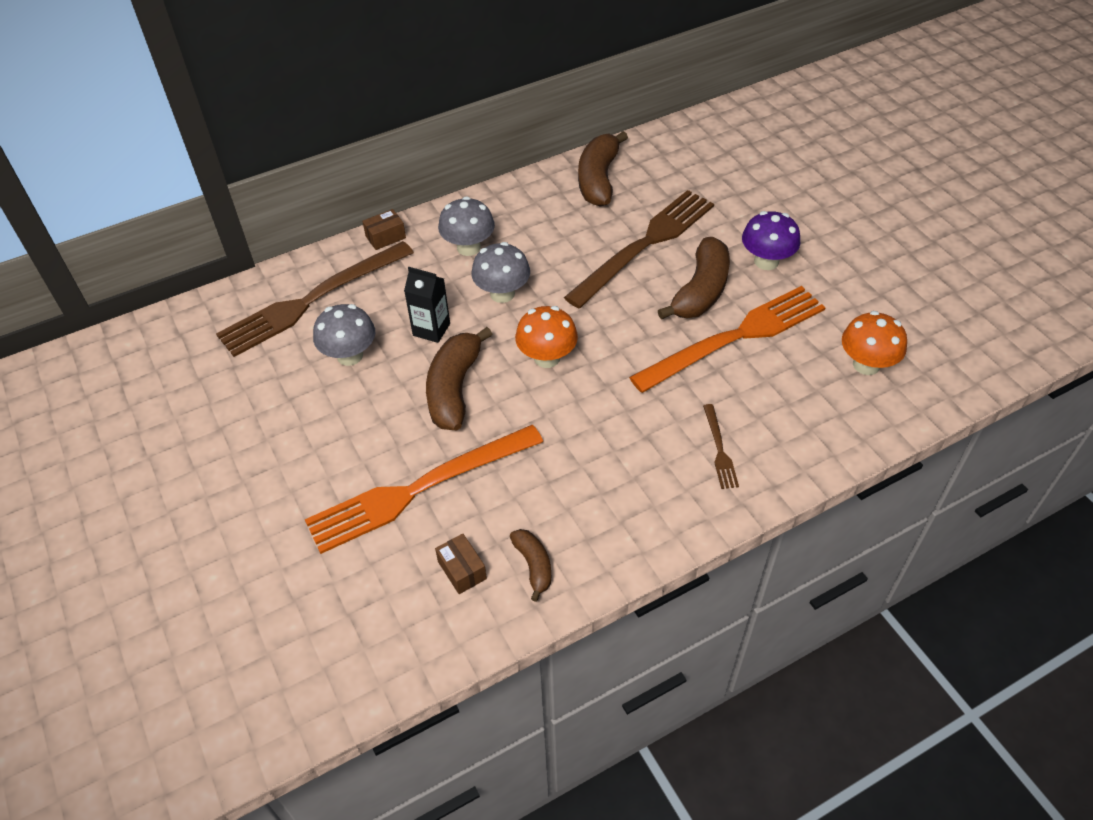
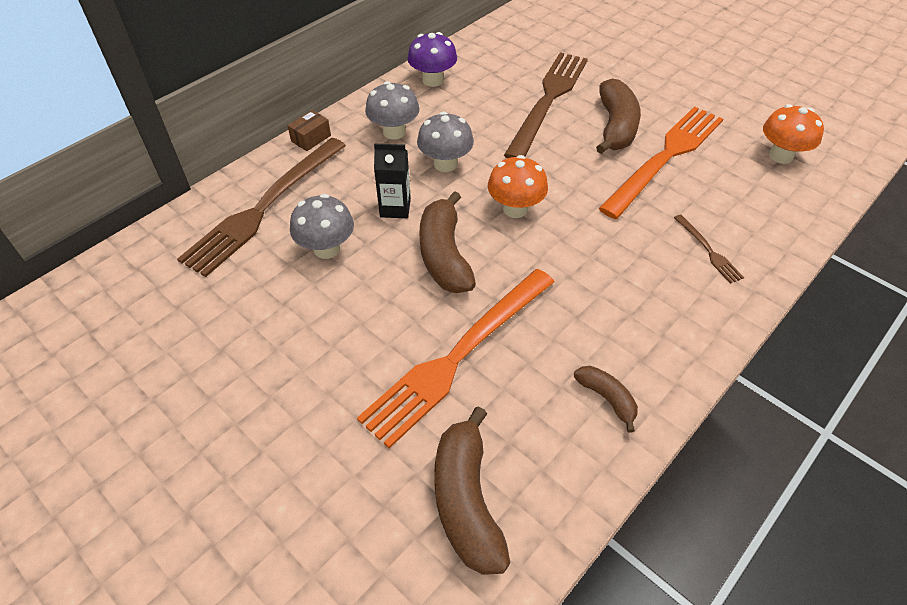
camera: 20 degrees left, 0 degrees up
brown box [435,534,487,594] -> none
brown banana [578,131,628,206] -> brown banana moved to [434,406,510,575]
purple mushroom [742,211,800,270] -> purple mushroom moved to [407,32,457,87]

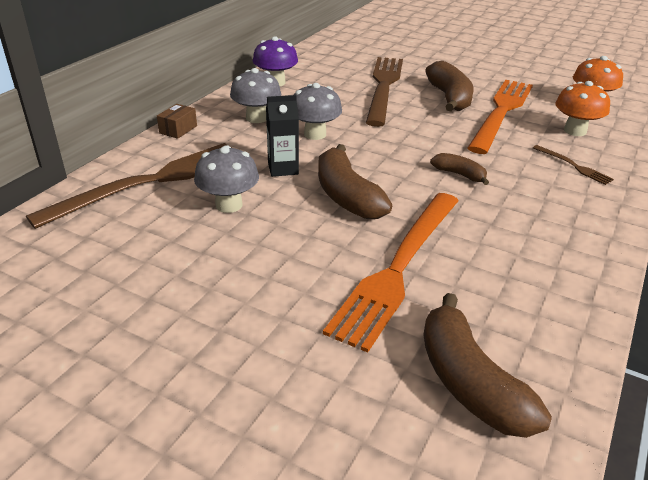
camera: 15 degrees left, 15 degrees down
brown fork [177,138,346,277] -> brown fork turned 150 degrees counterclockwise [26,143,227,229]
orange mushroom [488,155,548,218] -> orange mushroom moved to [556,81,610,136]
brown banana [574,366,638,433] -> brown banana moved to [430,153,489,185]

